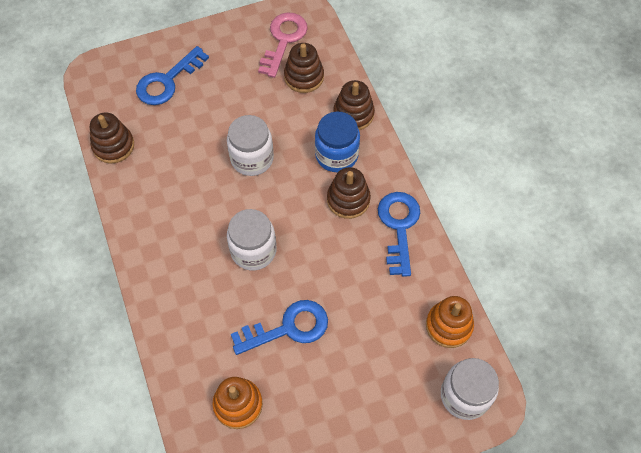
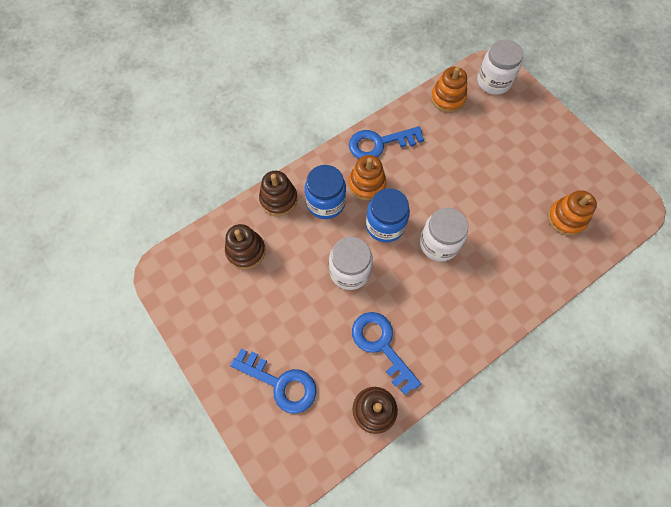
camera: 105 degrees left, 5 degrees up
blue key [231,300,328,355] -> blue key moved to [352,312,421,395]
pink key [258,12,308,78] -> none
brown stacking toy [327,167,371,219] -> orange stacking toy [348,155,386,200]
none -> blue jar [366,188,410,242]

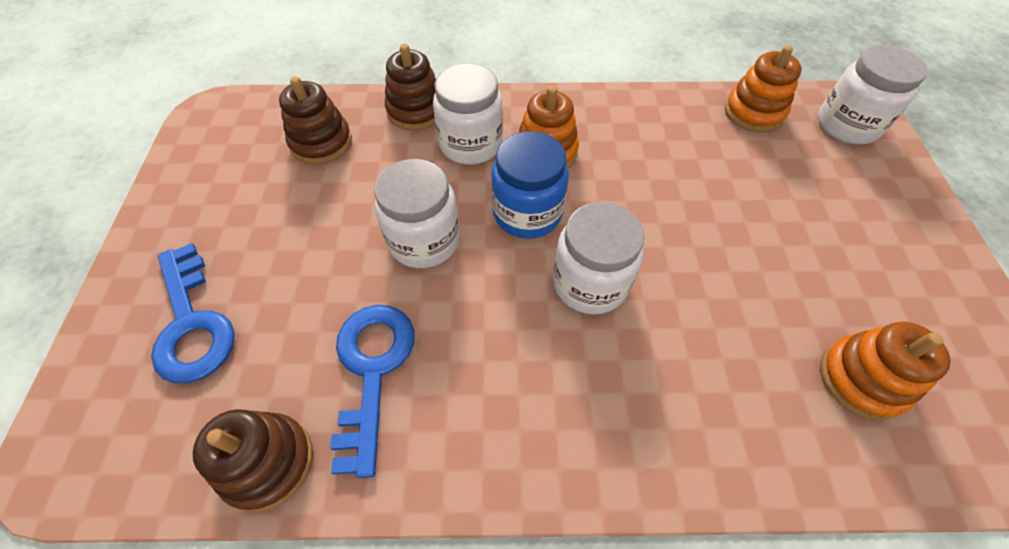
camera: 35 degrees right, 10 degrees down
blue jar [305,165,346,219] -> white jar [433,63,503,164]
blue key [349,126,424,159] -> none

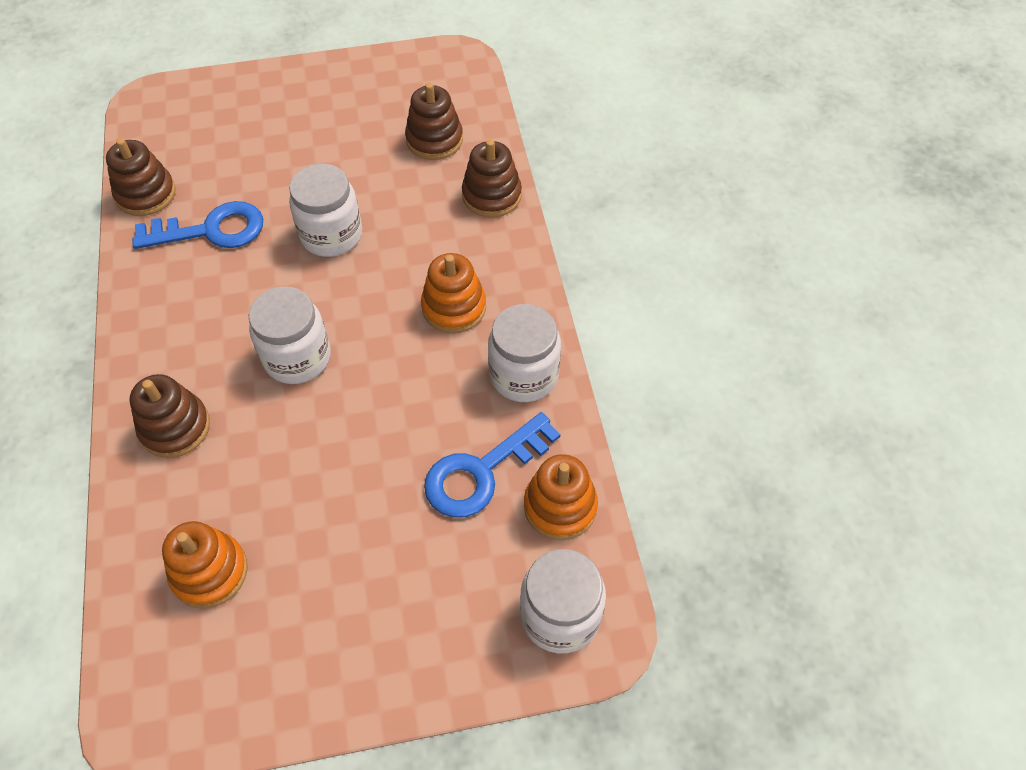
camera: 80 degrees right, 0 degrees up
blue key [151,243,235,383] -> blue key moved to [424,412,560,518]
white jar [433,63,503,164] -> white jar moved to [488,304,561,402]
blue jar [491,131,569,239] -> none
none -> brown stacking toy [129,374,210,458]

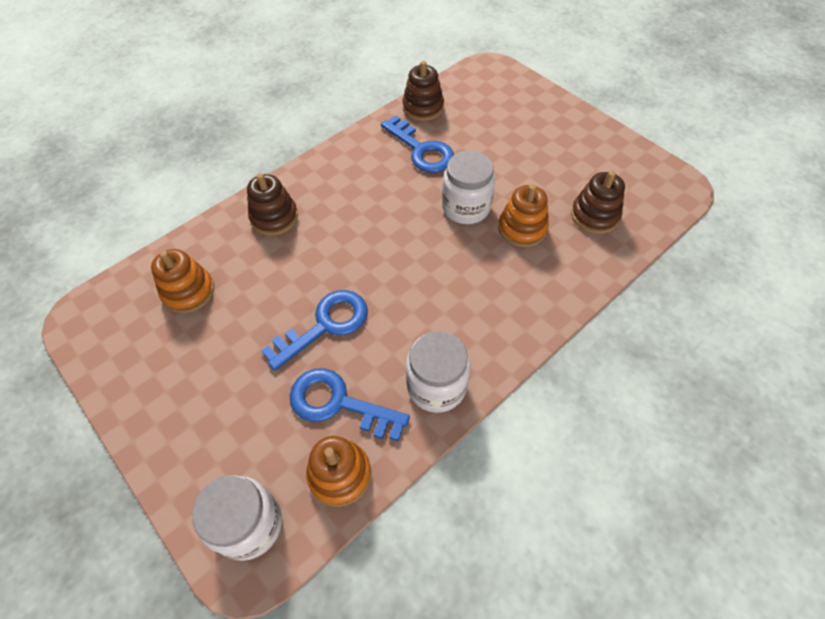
camera: 60 degrees right, 0 degrees up
white jar [249,287,331,384] -> none
orange stacking toy [421,253,486,333] -> orange stacking toy moved to [498,184,549,247]
brown stacking toy [462,139,522,218] -> none
none -> blue key [261,290,368,371]

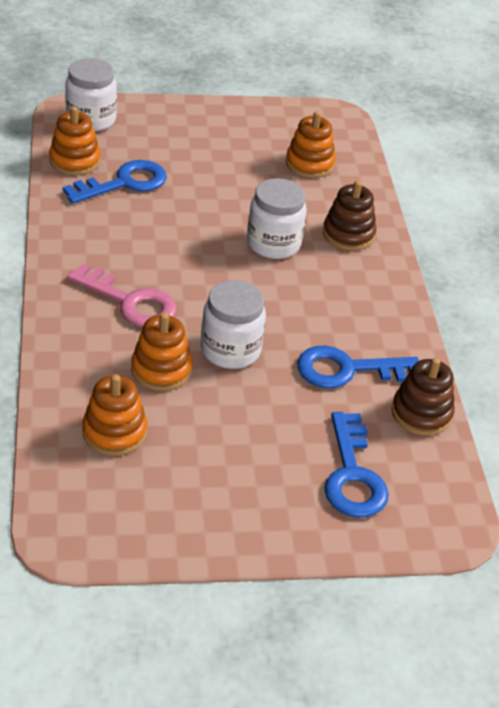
camera: 120 degrees right, 15 degrees down
blue key [261,290,368,371] -> blue key moved to [324,412,389,518]
white jar [406,331,470,413] -> white jar moved to [247,178,307,259]
brown stacking toy [571,171,625,234] -> orange stacking toy [82,374,147,456]
none -> pink key [67,263,177,327]

